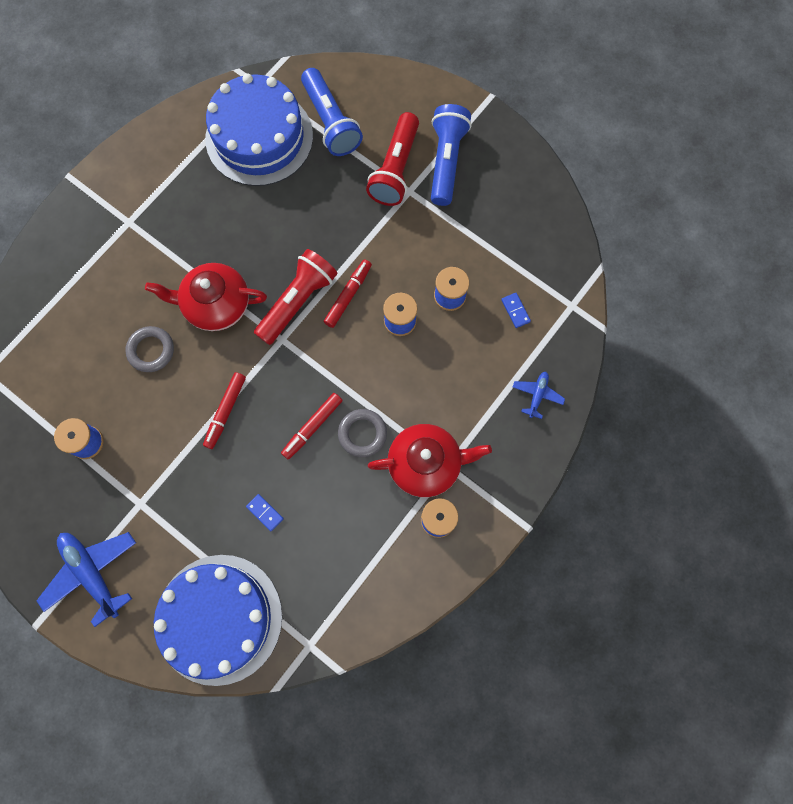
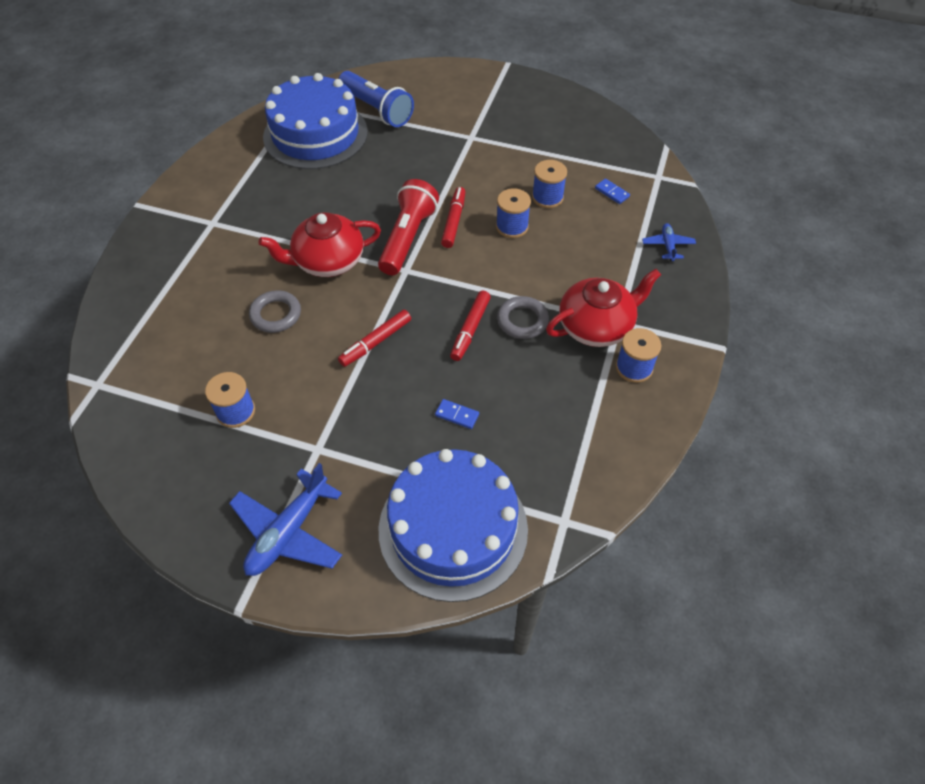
camera: 20 degrees left, 20 degrees down
blue plane [36,532,136,627] -> blue plane turned 90 degrees counterclockwise [229,463,342,576]
red marker [203,372,246,449] -> red marker turned 45 degrees clockwise [338,310,411,367]
red flashlight [366,112,419,206] -> none
blue flashlight [431,104,472,206] -> none

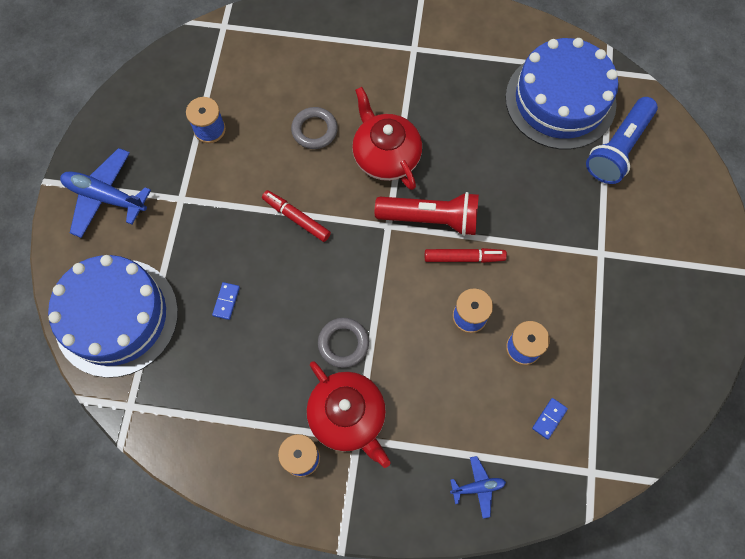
camera: 80 degrees right, 15 degrees up
red marker [450,291,491,361] -> none

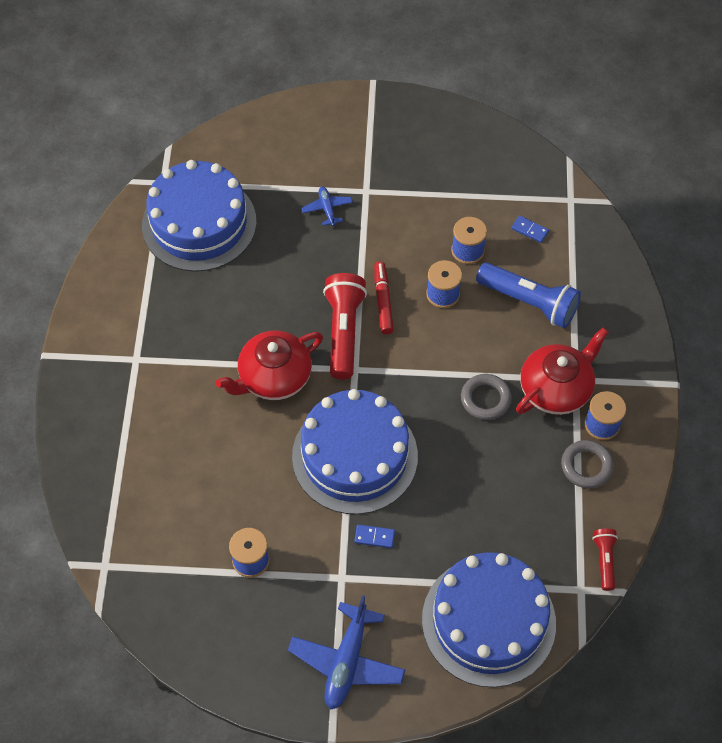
camera: 95 degrees left, 10 degrees down
blue domino [212,282,240,320] -> blue domino moved to [354,525,395,548]
red marker [262,190,331,242] -> blue cake [292,389,418,514]
grey ring [291,107,338,149] -> grey ring moved to [561,440,614,488]
blue plane [450,456,506,519] -> blue plane moved to [301,187,353,226]
blue flashlight [586,97,658,184] -> blue flashlight moved to [476,262,581,328]
none -> red flashlight [592,529,618,591]

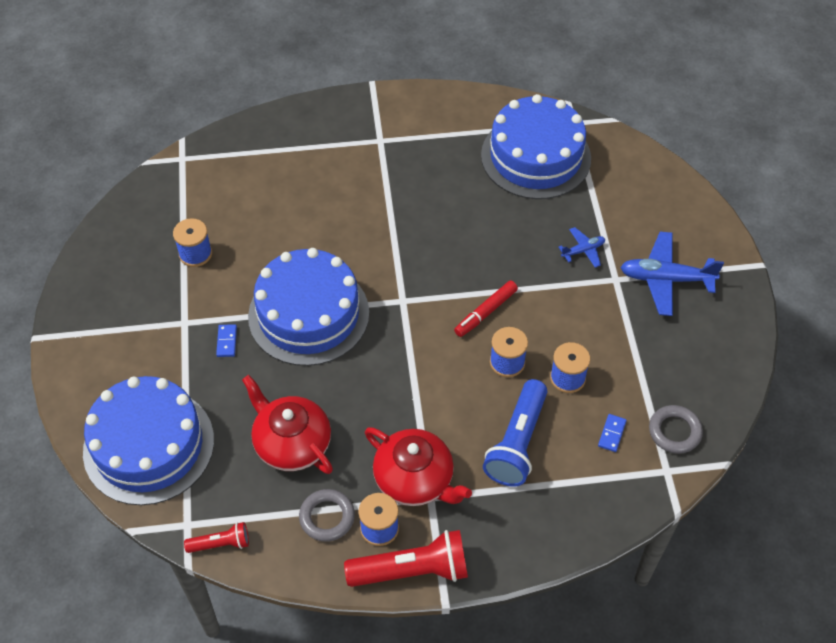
camera: 80 degrees right, 5 degrees down
red teapot [216,330,323,400] -> red teapot moved to [242,375,333,474]
blue plane [288,595,405,709] -> blue plane moved to [620,231,724,316]
red flashlight [323,273,367,380] -> red flashlight moved to [344,530,468,587]
red marker [374,261,394,334] -> red marker turned 150 degrees clockwise [454,280,518,337]
grey ring [461,374,512,420] -> grey ring moved to [649,405,703,453]

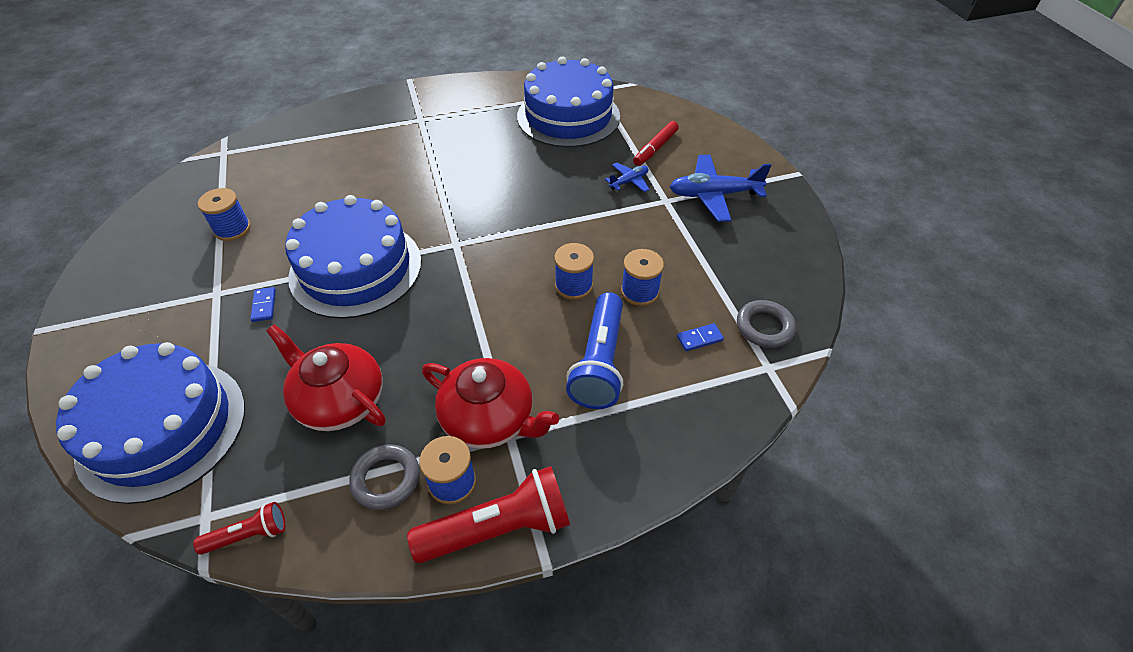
camera: 10 degrees left, 5 degrees down
red marker [454,280,518,337] -> red marker moved to [633,121,679,166]
blue domino [598,414,627,452] -> blue domino turned 60 degrees clockwise [677,323,724,351]

